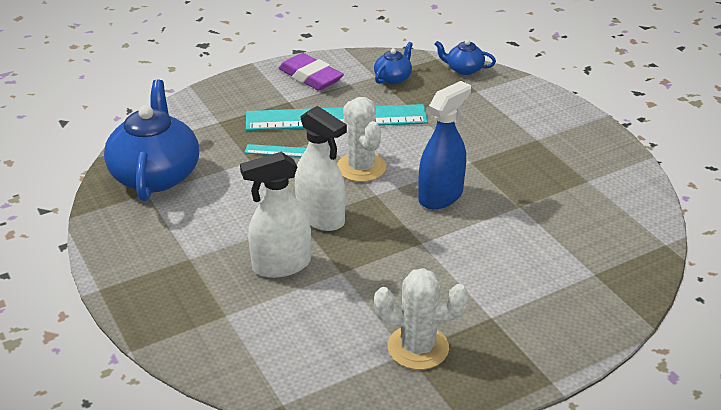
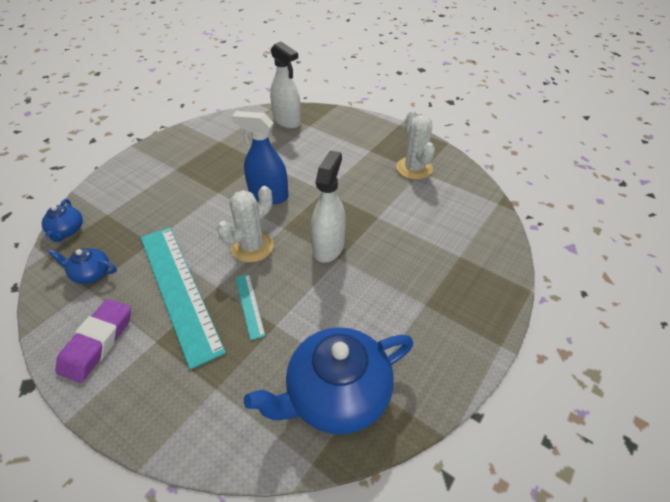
camera: 115 degrees left, 10 degrees up
white spray bottle [240,152,311,278] -> white spray bottle moved to [270,42,301,129]

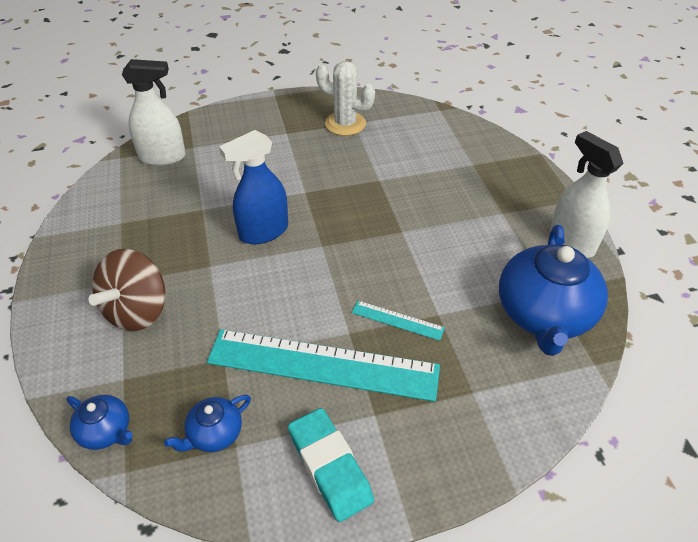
camera: 50 degrees left, 0 degrees up
purple eraser [56,299,131,383] -> turquoise eraser [288,408,374,522]
white cactus [217,186,274,263] -> none
white spray bottle [311,150,346,263] -> white spray bottle moved to [550,131,623,258]
none -> brown spinning top [89,249,166,331]

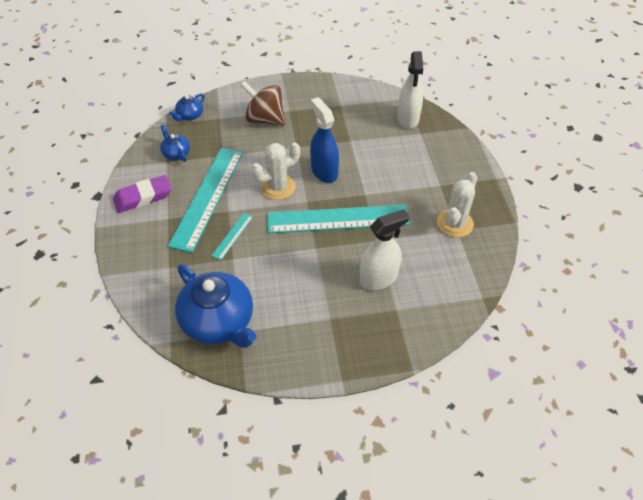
camera: 95 degrees right, 5 degrees up
turquoise eraser [288,408,374,522] -> purple eraser [113,175,172,213]
blue teapot [499,225,608,356] -> blue teapot turned 150 degrees counterclockwise [175,264,256,348]
white spray bottle [550,131,623,258] -> white spray bottle moved to [360,209,409,290]
none -> white cactus [251,143,300,200]
none -> turquoise ruler [267,205,410,233]

